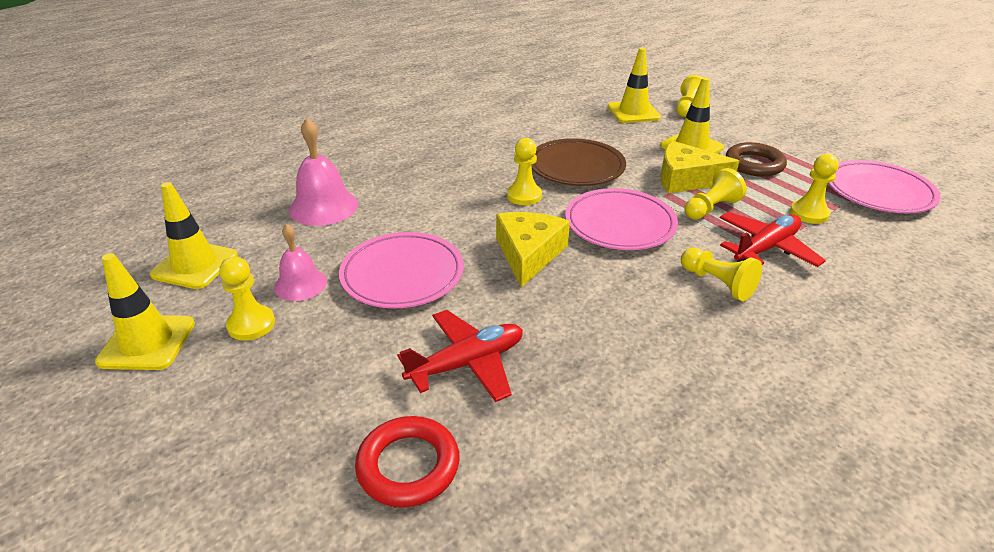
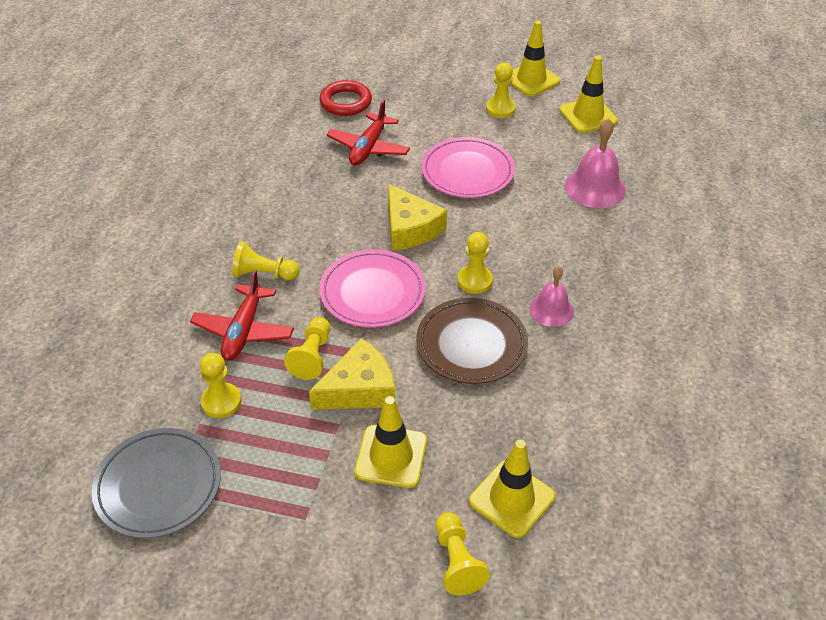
camera: 140 degrees right, 10 degrees up
pink bell [274,224,327,301] -> pink bell moved to [529,266,574,327]
brown ring [726,142,787,177] -> none
pink plate [828,160,941,213] -> grey plate [91,428,221,538]

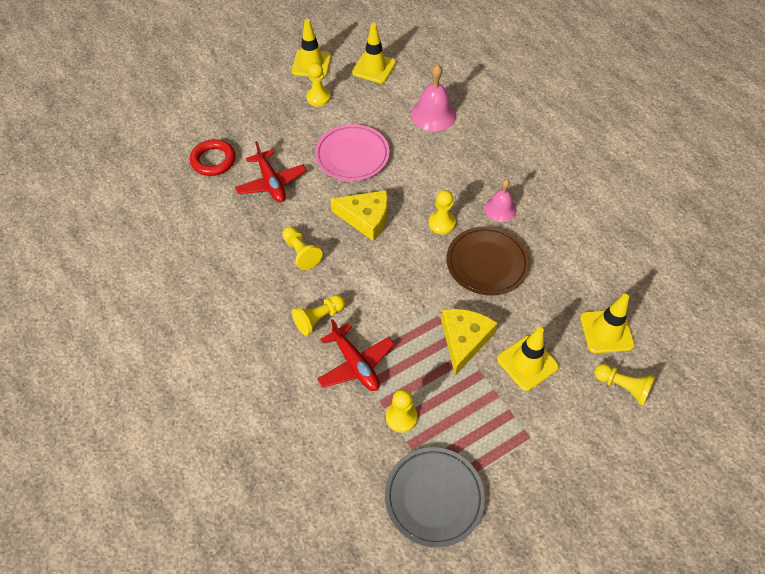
camera: 45 degrees left, 10 degrees up
yellow pawn [284,317,330,380] -> yellow pawn moved to [282,226,322,270]
pink plate [319,249,426,328] -> none

